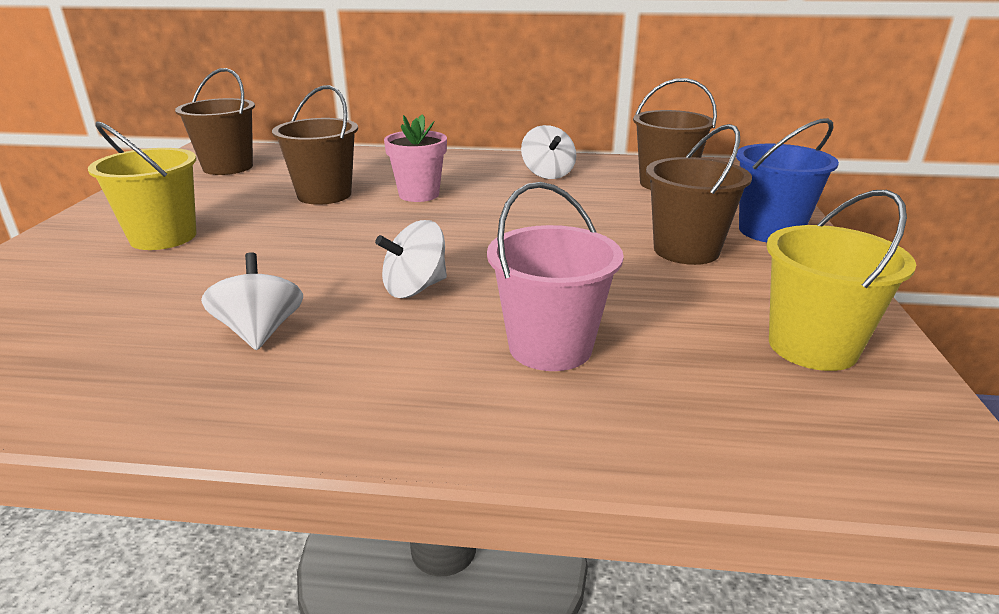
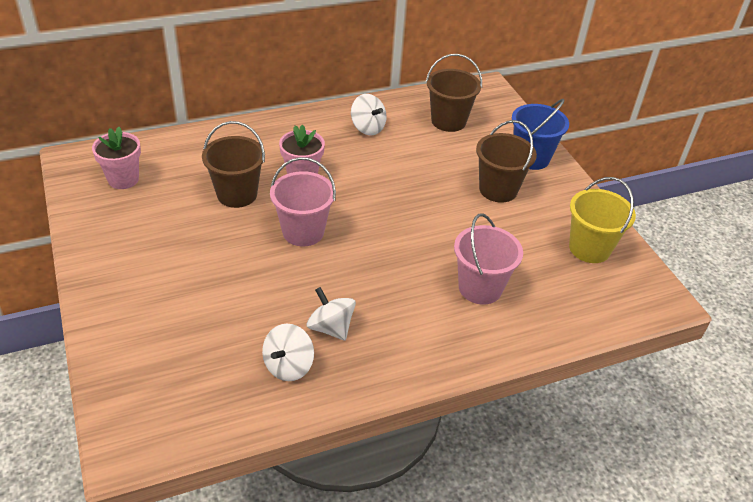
camera: 30 degrees left, 15 degrees up
yellow bucket [88,121,197,250] -> none
brown bucket [175,68,255,175] -> pink flower pot [92,127,141,189]
white spinning top [375,220,447,298] -> white spinning top moved to [262,324,314,381]
none -> pink bucket [270,157,336,247]

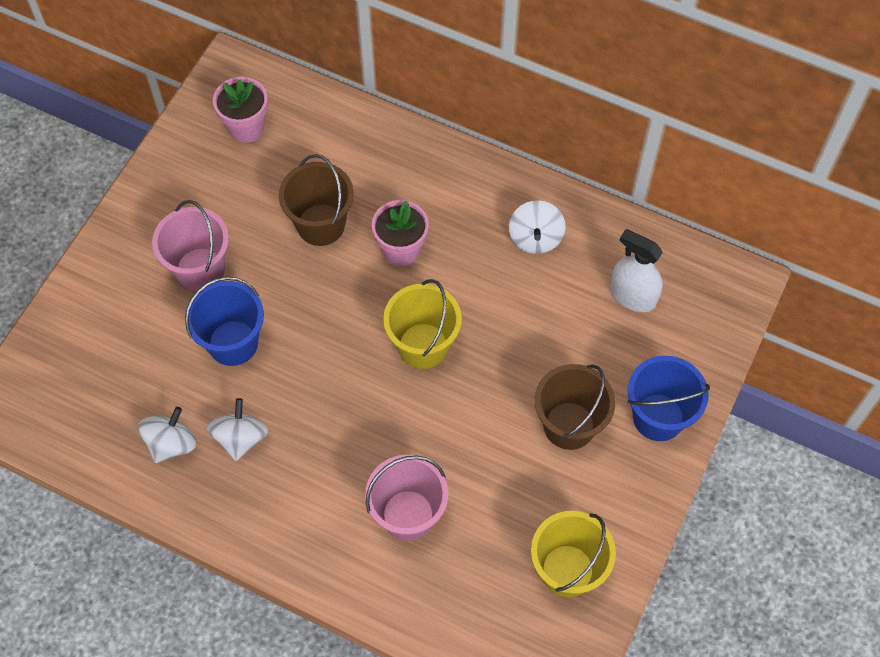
camera: 50 degrees right, 20 degrees up
white spinning top [262,324,314,381] -> white spinning top turned 135 degrees clockwise [138,407,196,463]
pink bucket [270,157,336,247] -> pink bucket moved to [152,200,229,291]
brown bucket [426,54,482,132] -> white spray bottle [610,229,663,312]
none -> blue bucket [185,276,264,366]
none -> yellow bucket [383,279,462,369]

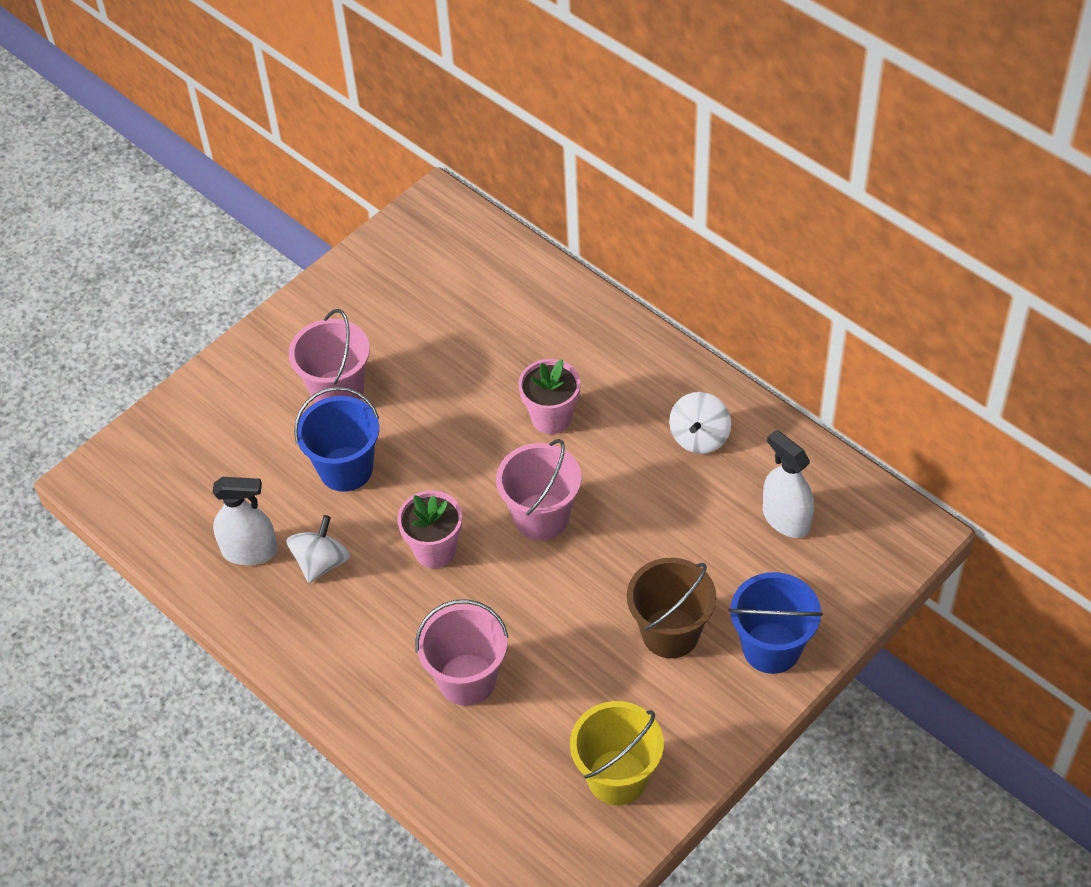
camera: 20 degrees right, 10 degrees down
white spinning top [138,407,196,463] -> white spray bottle [212,477,278,565]
pink flower pot [213,77,268,143] -> pink flower pot moved to [397,491,462,568]
brown bucket [279,154,354,246] -> none
yellow bucket [383,279,462,369] -> pink bucket [496,439,581,540]

